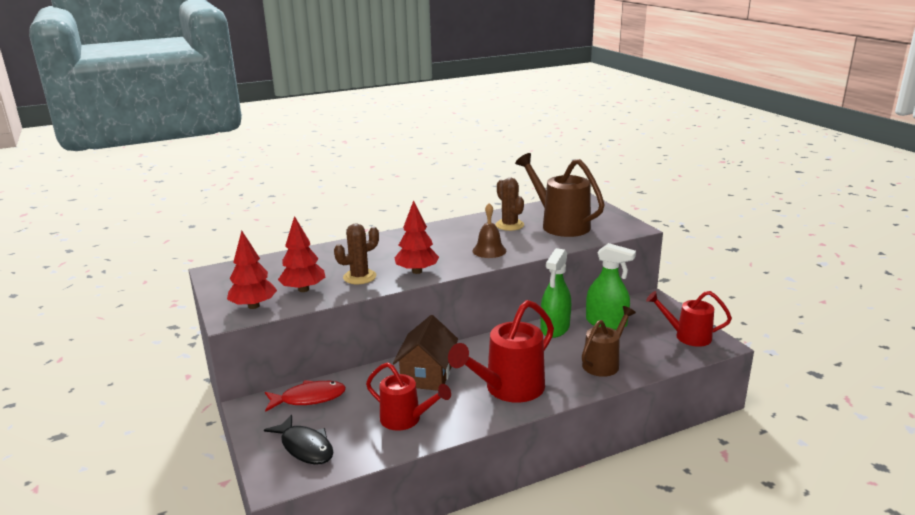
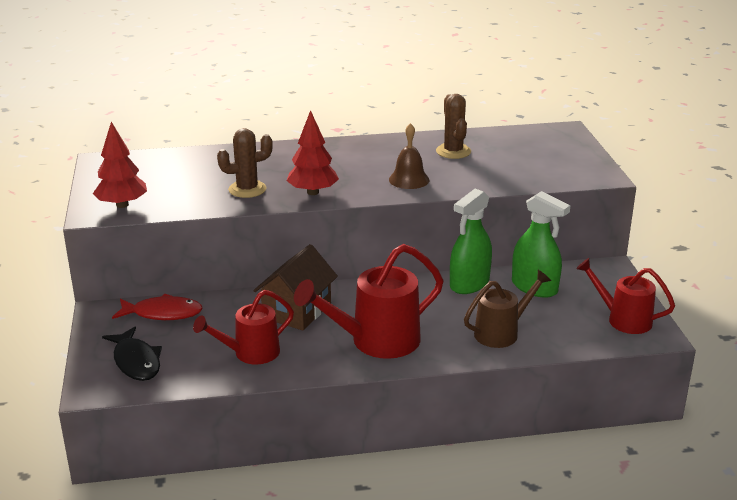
camera: 15 degrees right, 5 degrees up
red tree [278,216,325,292] -> none
red watering can [366,362,451,431] -> red watering can turned 105 degrees clockwise [193,290,294,364]
brown watering can [515,153,605,237] -> none

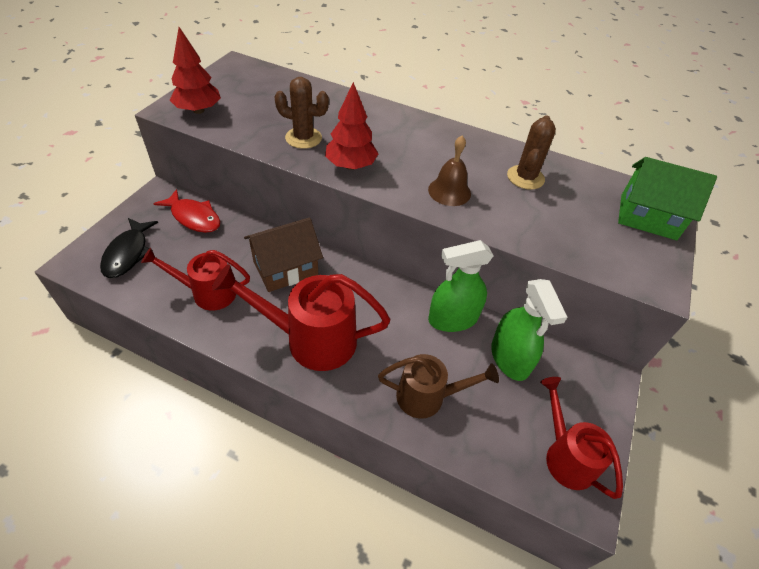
camera: 30 degrees right, 20 degrees up
none -> green house [618,157,717,240]

